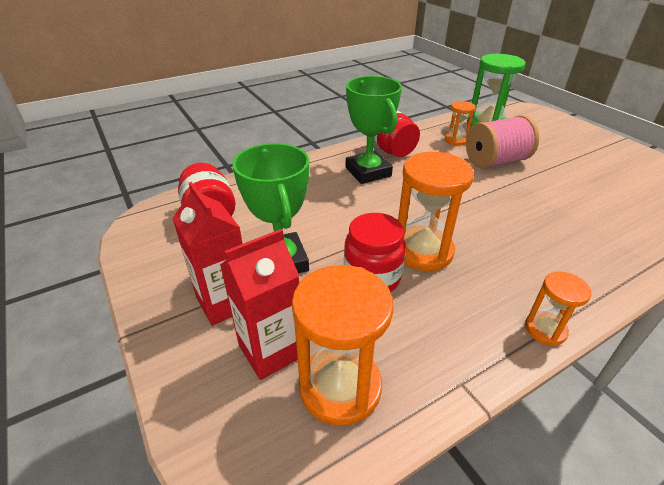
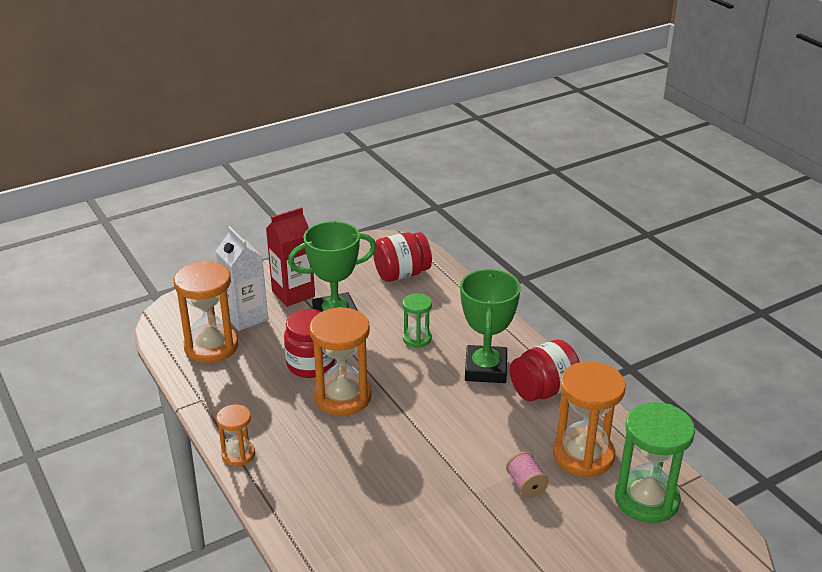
camera: 90 degrees right, 5 degrees down
red carton [220,229,299,380] -> white carton [216,226,268,331]
green trophy [345,76,402,184] -> green trophy turned 60 degrees counterclockwise [460,269,521,383]
orange hourglass [445,101,476,146] -> orange hourglass [553,361,626,477], size x1.84
pink spool [466,115,539,169] -> pink spool [506,451,549,498], size x0.50
none -> green hourglass [403,293,432,348]

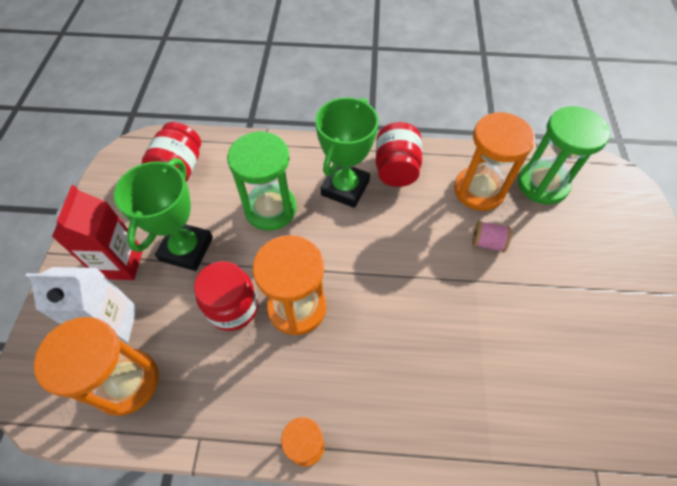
camera: 55 degrees left, 25 degrees up
green hourglass [403,293,432,348] -> green hourglass [227,131,297,231], size x1.84
green trophy [460,269,521,383] -> green trophy turned 75 degrees clockwise [315,97,379,208]

